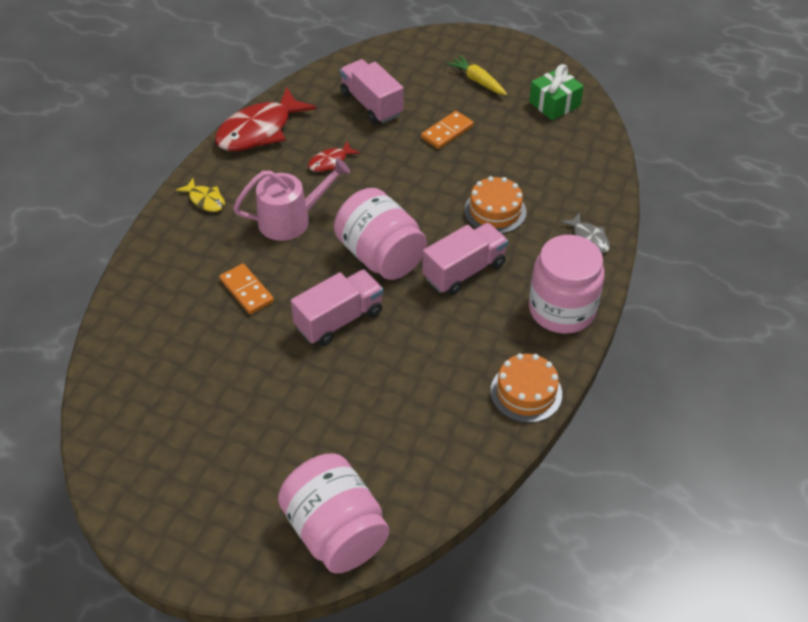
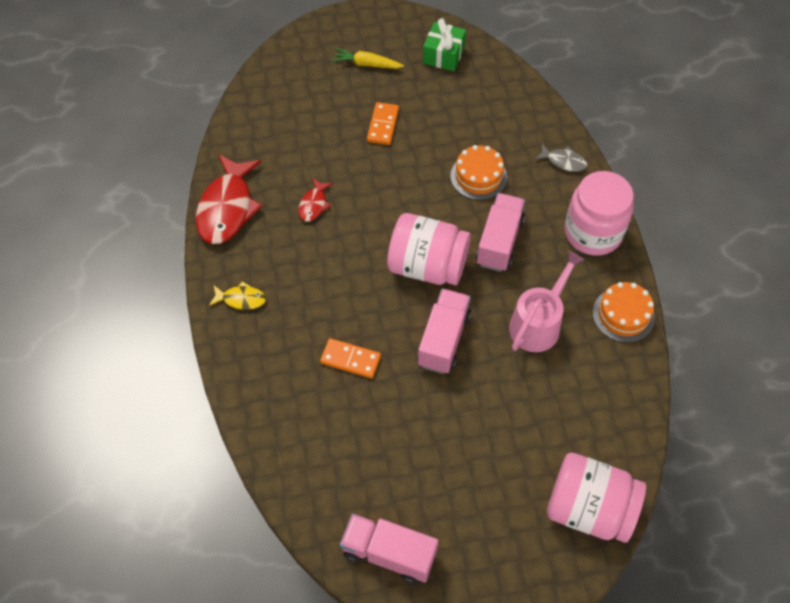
camera: 35 degrees left, 10 degrees up
pink watering can [233,158,350,241] -> pink watering can moved to [509,251,585,352]
pink truck [340,59,403,124] -> pink truck moved to [340,513,438,584]

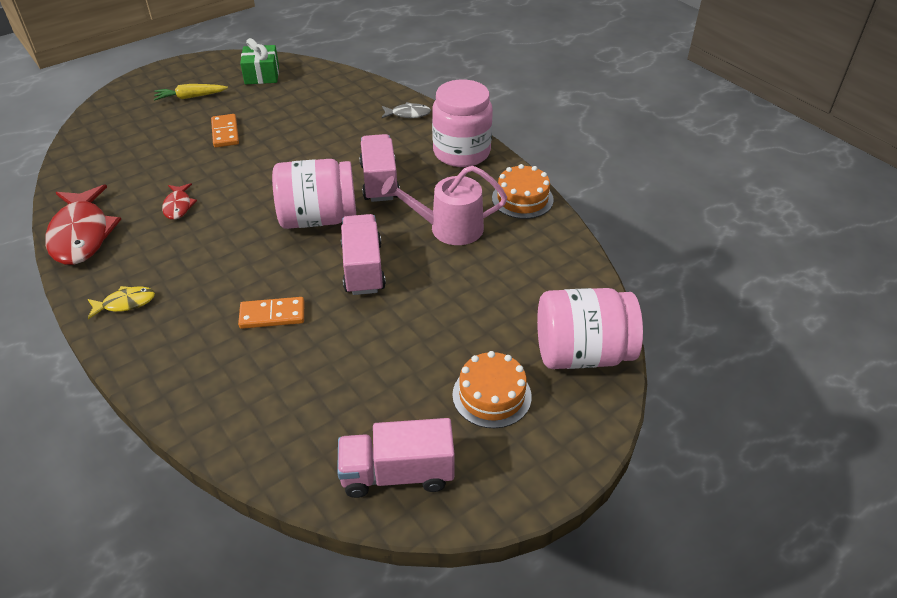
camera: 25 degrees left, 15 degrees down
orange cake [450,145,507,200] -> orange cake moved to [452,351,532,428]
pink watering can [509,251,585,352] -> pink watering can turned 105 degrees counterclockwise [381,166,507,245]

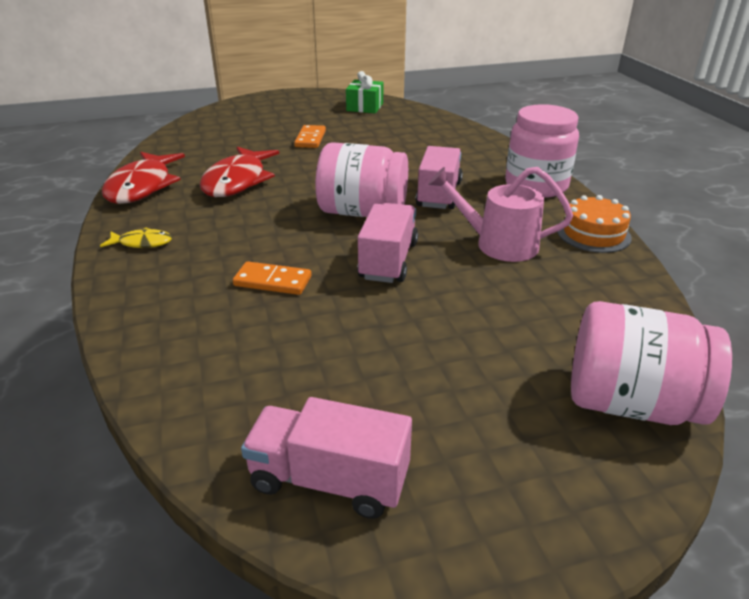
camera: 20 degrees right, 10 degrees down
yellow carrot [154,84,228,101] -> none
red fish [162,183,197,220] -> red fish [200,147,279,197], size x2.05
grey fish [382,102,431,118] -> none
orange cake [452,351,532,428] -> none

